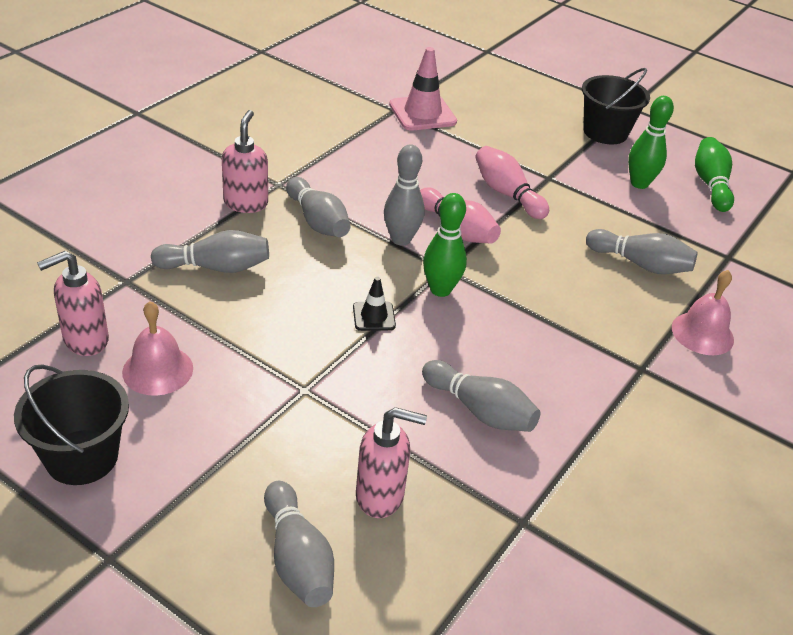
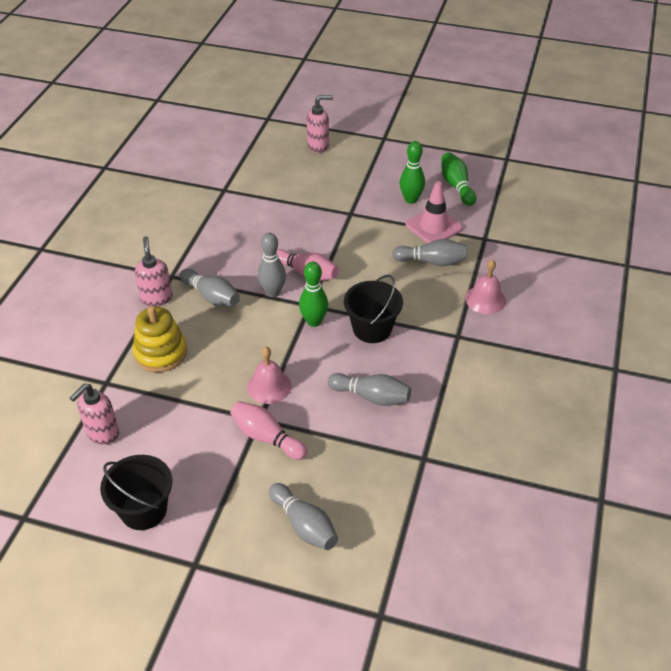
camera: 15 degrees left, 5 degrees up
pink bell [122,301,193,396] -> pink bell moved to [247,347,292,404]
grey bowling pin [151,230,269,273] -> yellow stacking toy [133,306,187,372]
black traffic cone [353,277,396,331] -> none
pink soap dispenser [356,407,427,518] -> pink soap dispenser moved to [307,95,333,153]
pink traffic cone [389,47,457,130] -> pink traffic cone moved to [406,181,463,243]
pink bowling pin [475,146,549,219] -> pink bowling pin moved to [230,401,307,460]
black bucket [582,68,650,144] -> black bucket moved to [344,275,403,343]

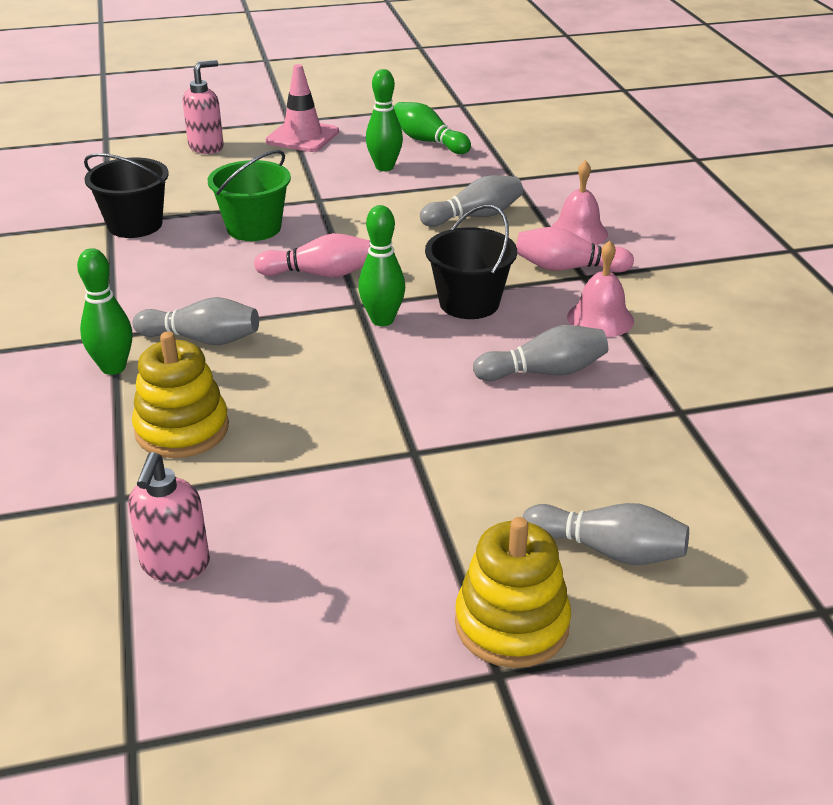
camera: 30 degrees left, 10 degrees down
black bucket [100,455,173,530] -> black bucket moved to [84,153,169,238]
pink soap dispenser [134,236,172,307] -> green bowling pin [77,248,132,375]
pink bowling pin [230,401,307,460] -> pink bowling pin moved to [516,227,634,273]
pink bell [247,347,292,404] -> pink bell moved to [567,241,634,337]
grey bowling pin [258,233,286,297] -> none
pink traffic cone [406,181,463,243] -> pink traffic cone moved to [266,64,339,152]
none -> green bucket [208,150,291,241]
none -> yellow stacking toy [455,517,571,668]

